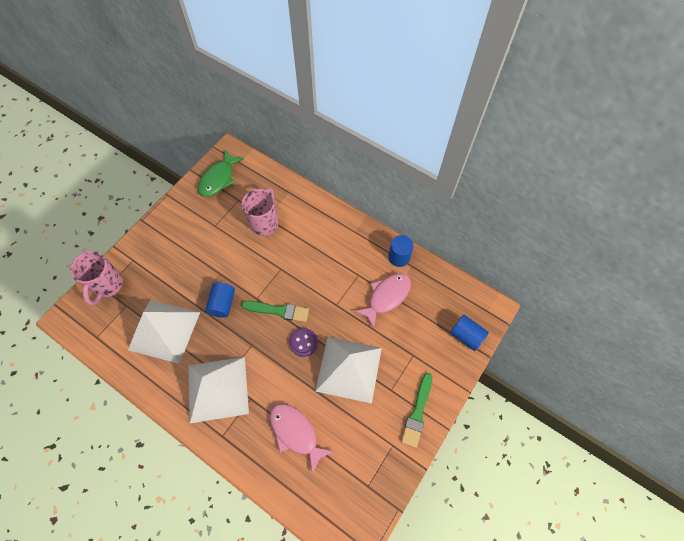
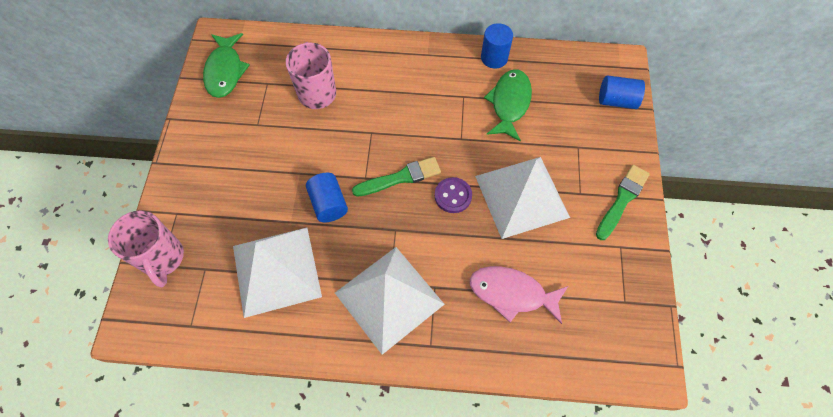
camera: 30 degrees left, 0 degrees up
pink fish [354,273,411,329] -> green fish [484,69,532,142]
green brush [401,373,432,448] -> green brush turned 135 degrees counterclockwise [596,165,650,240]

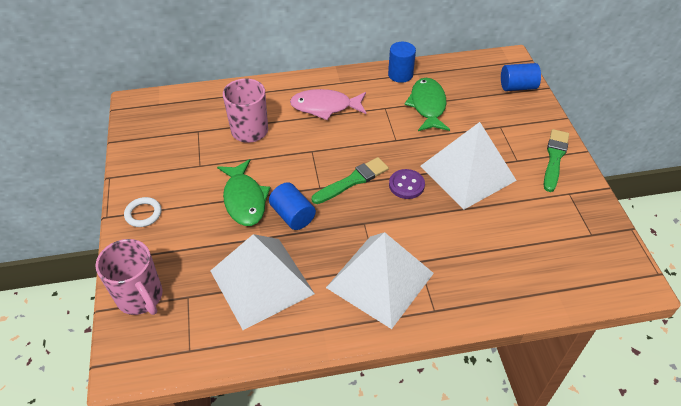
camera: 15 degrees left, 15 degrees down
green fish [203,33,250,98] -> green fish moved to [217,159,270,226]
pink fish [470,266,568,324] -> pink fish moved to [290,89,366,120]
none -> white ring [124,197,162,227]

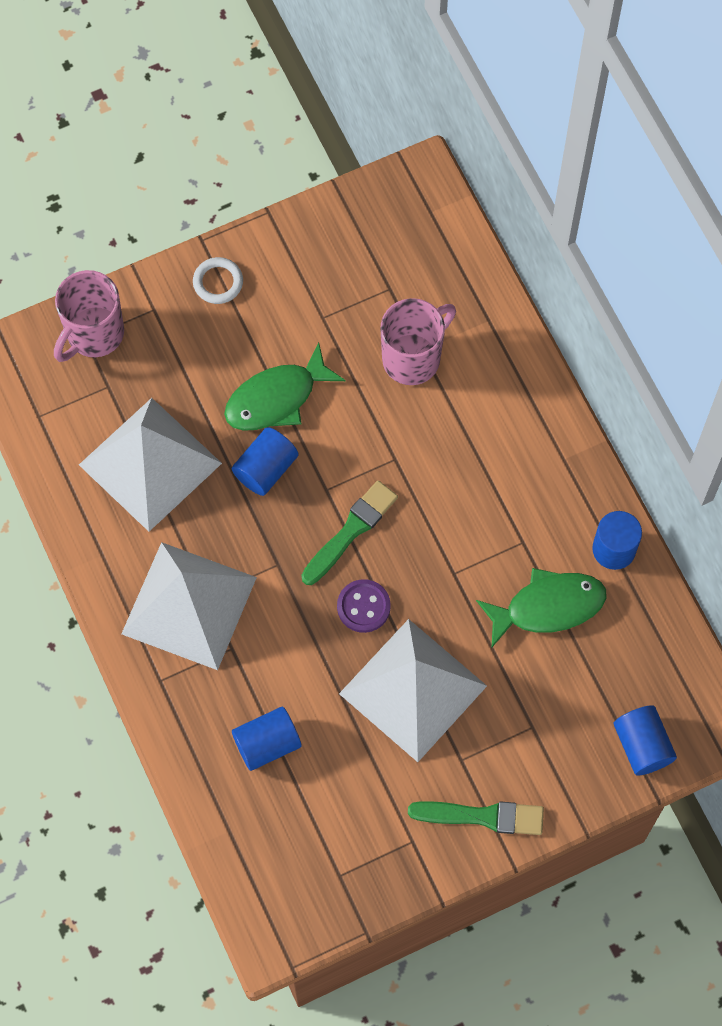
camera: 75 degrees right, 20 degrees up
pink fish [290,89,366,120] -> none
green brush [312,157,389,204] -> green brush turned 90 degrees counterclockwise [301,480,398,585]
none -> blue cylinder [232,707,302,771]

